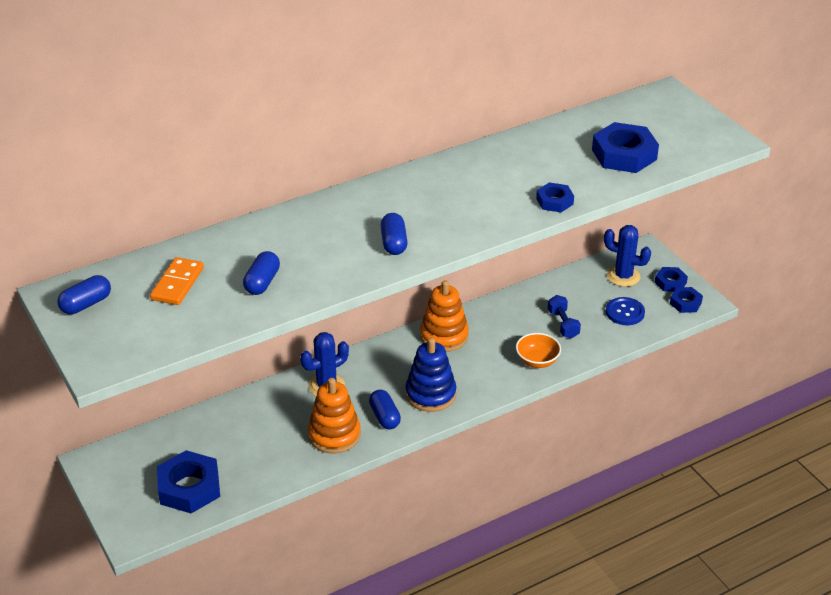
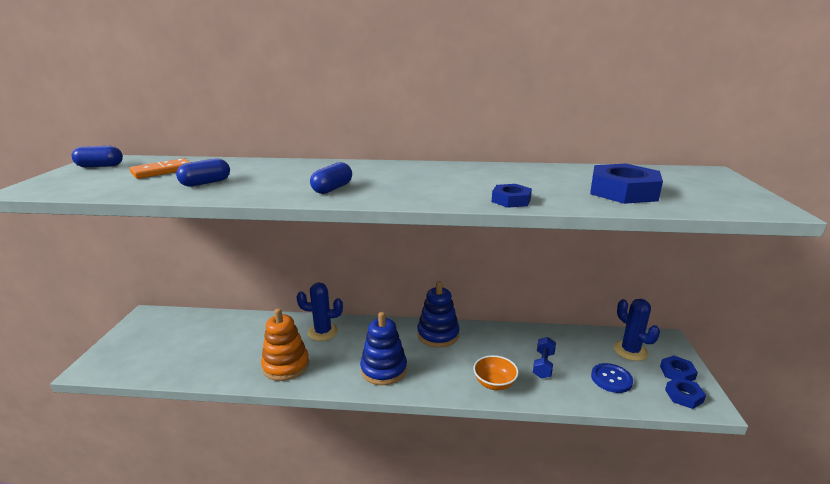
camera: 35 degrees right, 15 degrees down
blue nut [157,450,220,513] -> none
blue capsule [369,390,401,429] -> none
orange stacking toy [420,280,469,352] -> blue stacking toy [417,281,459,348]

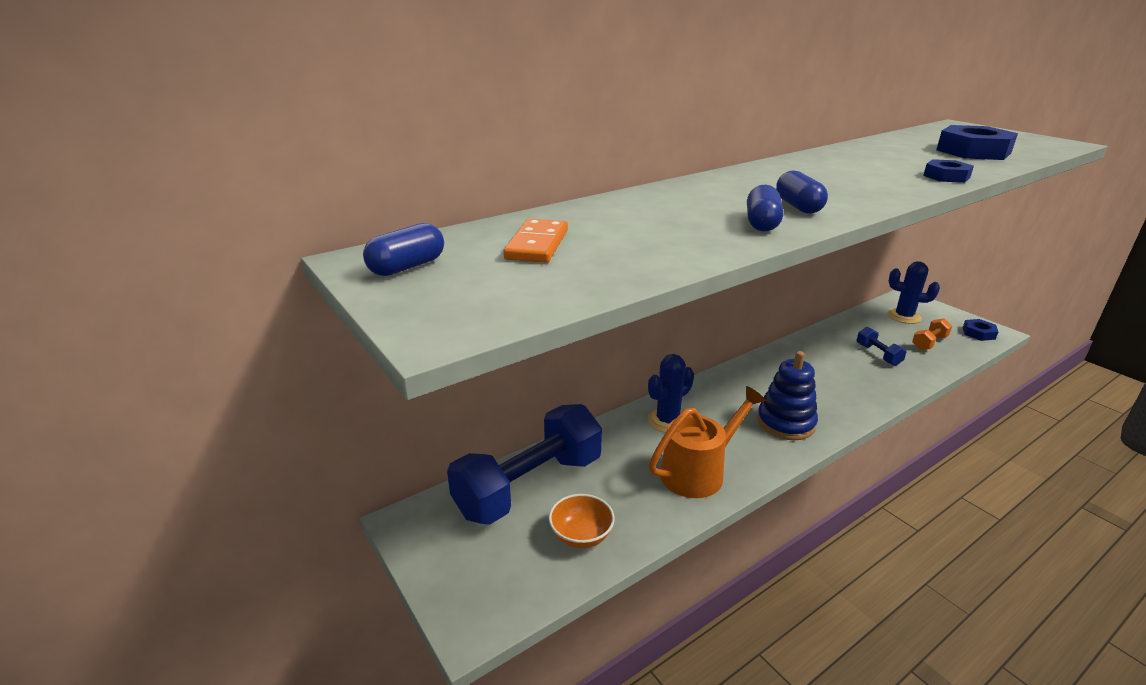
camera: 40 degrees left, 5 degrees up
blue capsule [176,158,230,187] -> blue capsule moved to [747,185,783,232]
orange stacking toy [261,308,309,381] -> orange watering can [649,386,766,498]
blue stacking toy [417,281,459,348] -> none
orange bowl [473,355,519,390] -> orange bowl moved to [549,494,615,548]
blue button [591,363,633,393] -> orange dumbbell [912,318,952,350]
blue nut [660,356,698,381] -> none
none -> blue dumbbell [447,404,602,525]

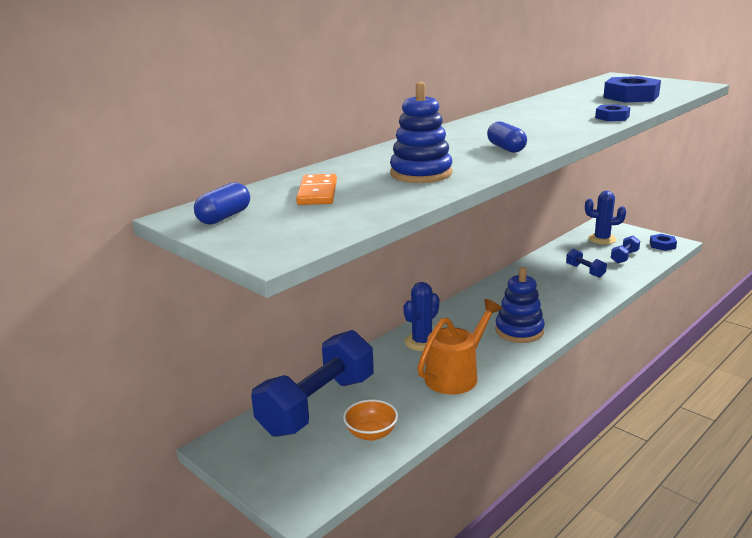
camera: 10 degrees left, 5 degrees down
blue capsule [747,185,783,232] -> none
orange dumbbell [912,318,952,350] -> blue dumbbell [611,236,640,263]
none -> blue stacking toy [390,82,452,183]

